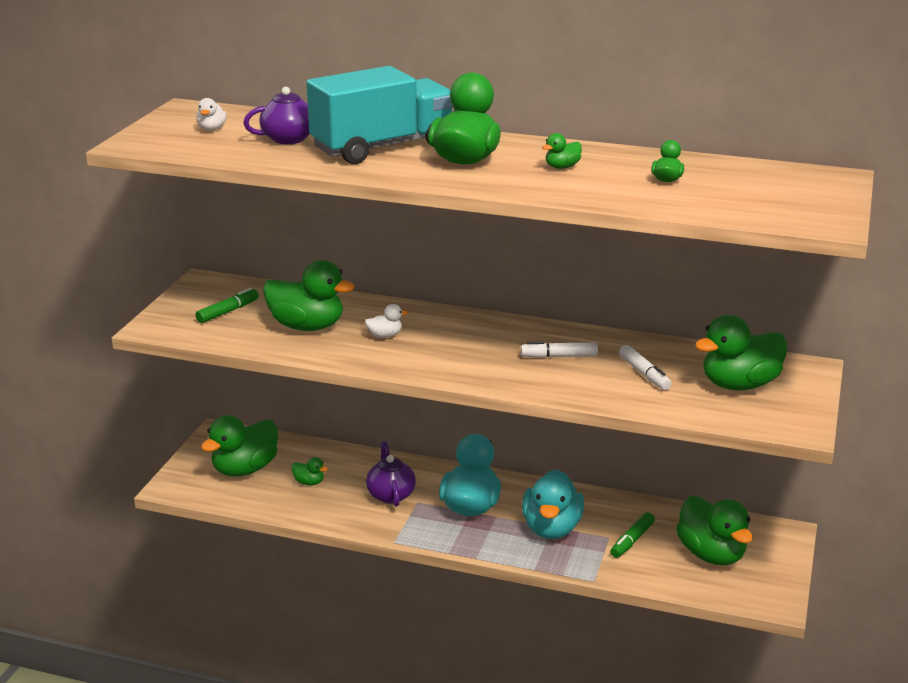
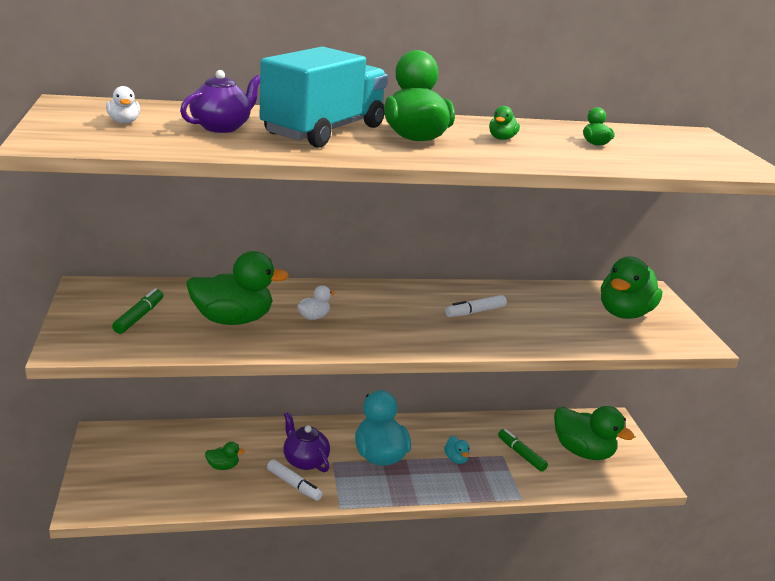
camera: 30 degrees left, 0 degrees up
green duck [201,415,278,477] -> none
turquoise duck [522,469,584,539] -> turquoise duck [444,436,470,464], size x0.45
green marker [610,512,655,558] -> green marker turned 135 degrees clockwise [498,429,548,472]
white marker [619,345,672,390] -> white marker moved to [267,459,323,501]

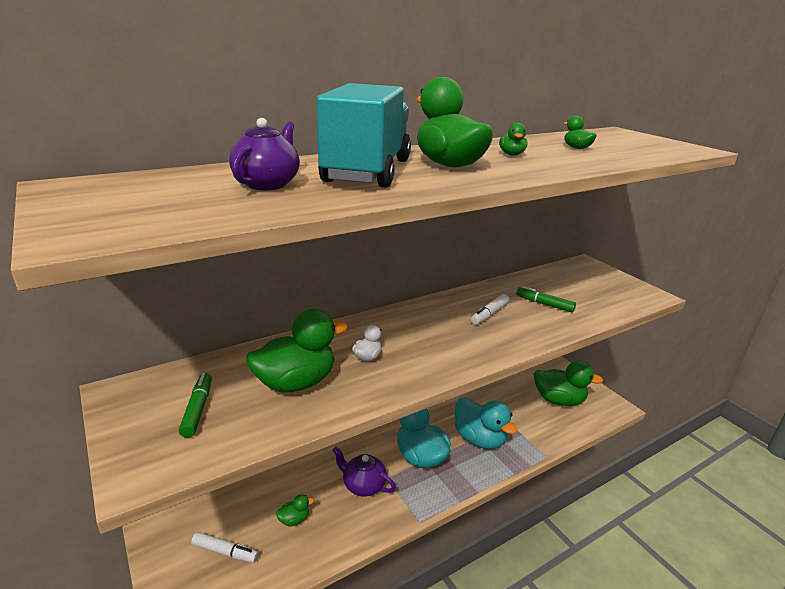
camera: 20 degrees left, 0 degrees up
white duck [106,86,140,123] -> none
white marker [267,459,323,501] -> white marker moved to [191,532,259,563]
turquoise duck [444,436,470,464] -> turquoise duck [454,397,517,449], size x2.24
green marker [498,429,548,472] -> green marker moved to [516,286,576,313]
green duck [601,257,663,319] -> none

